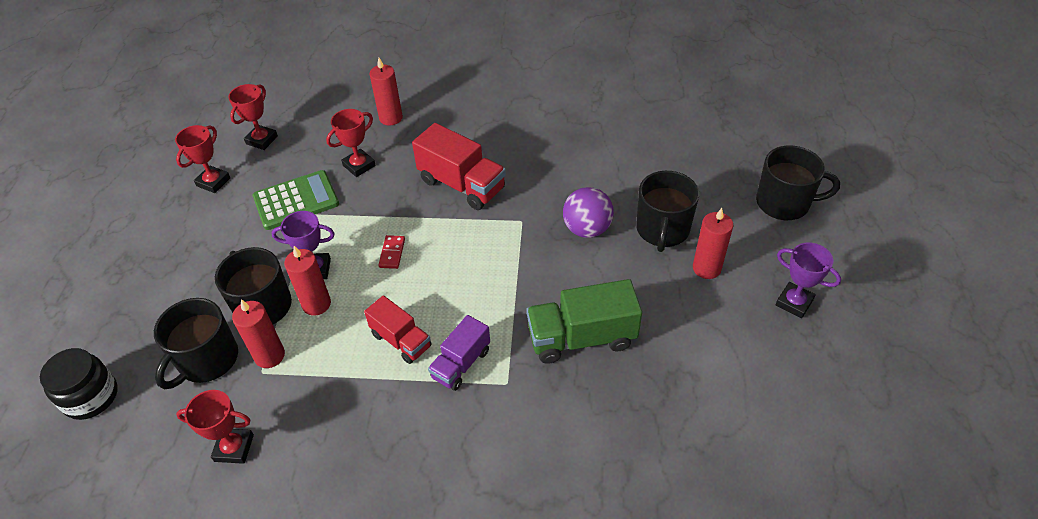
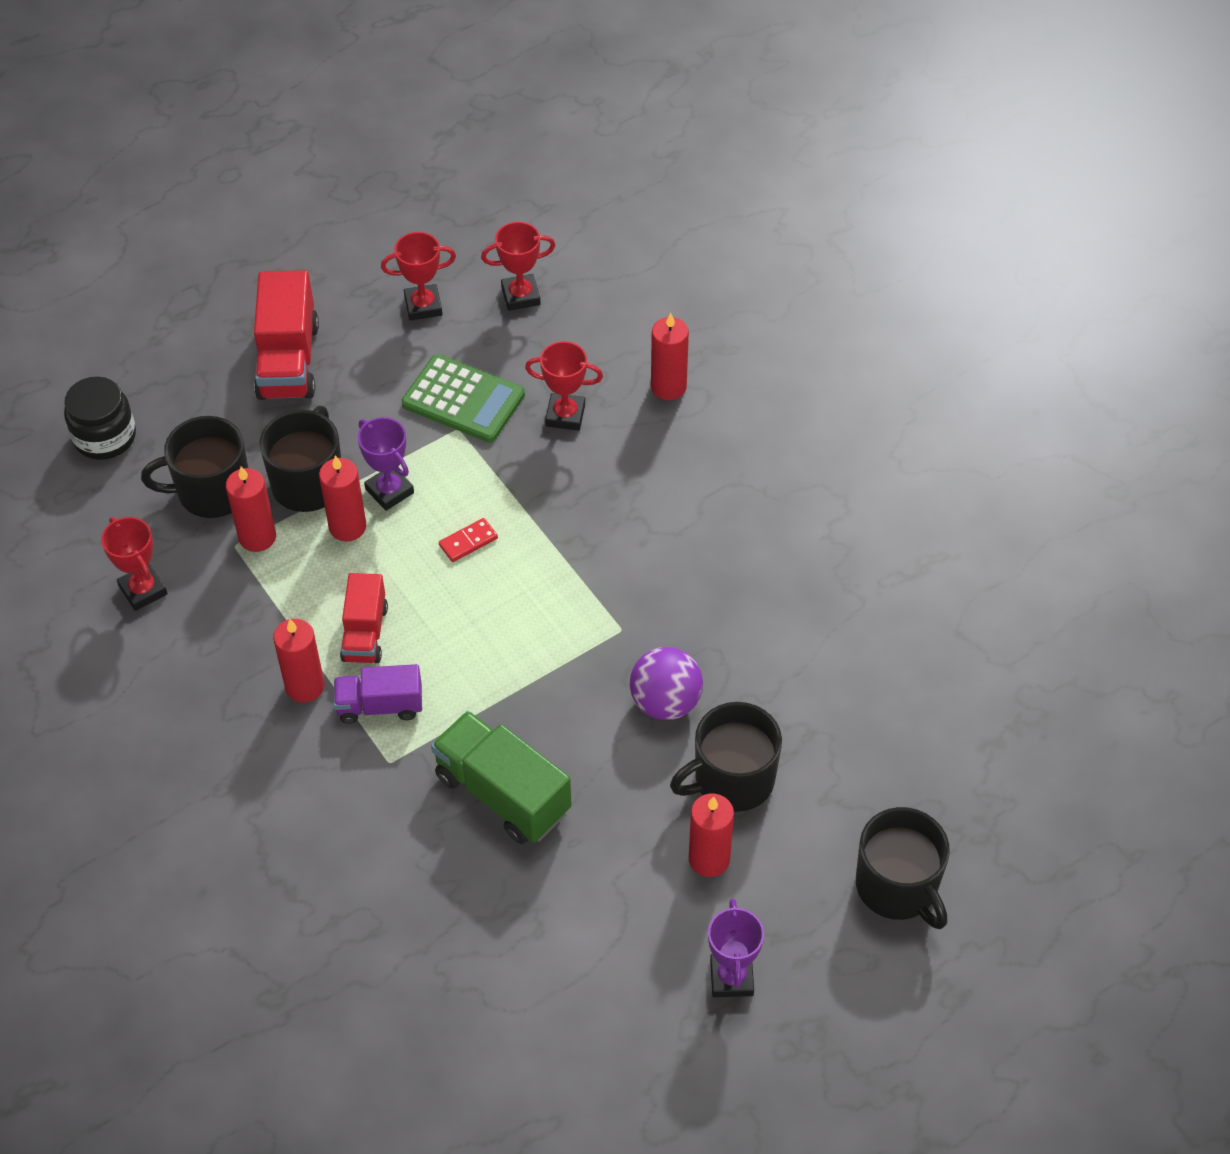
camera: 50 degrees right, 5 degrees up
red truck [412,123,506,210] -> red truck moved to [254,270,319,400]
none -> red candle [273,619,325,703]

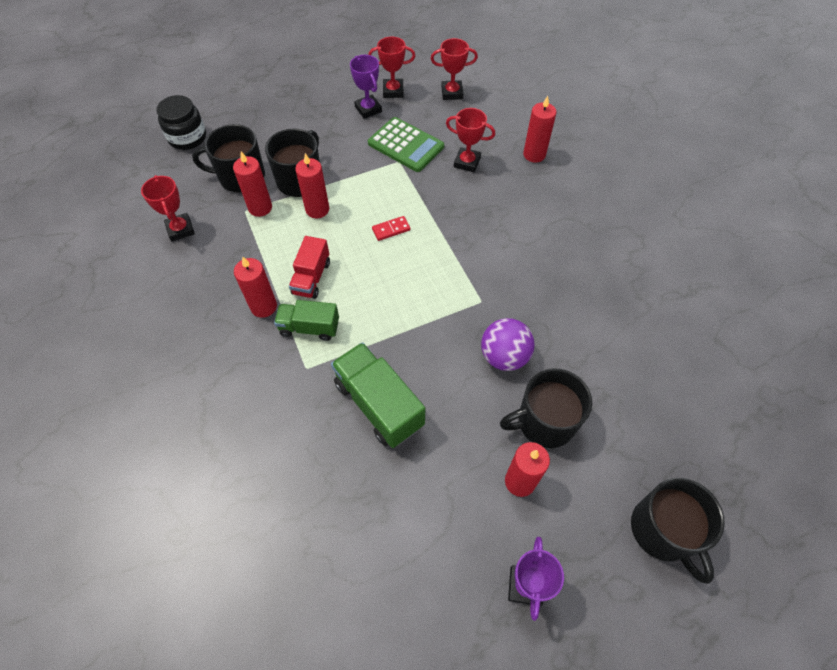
camera: 10 degrees right, 5 degrees up
red truck [254,270,319,400] -> none
purple truck [334,664,422,724] -> green truck [274,300,339,341]
purple trophy [358,417,414,511] -> purple trophy moved to [350,55,382,119]

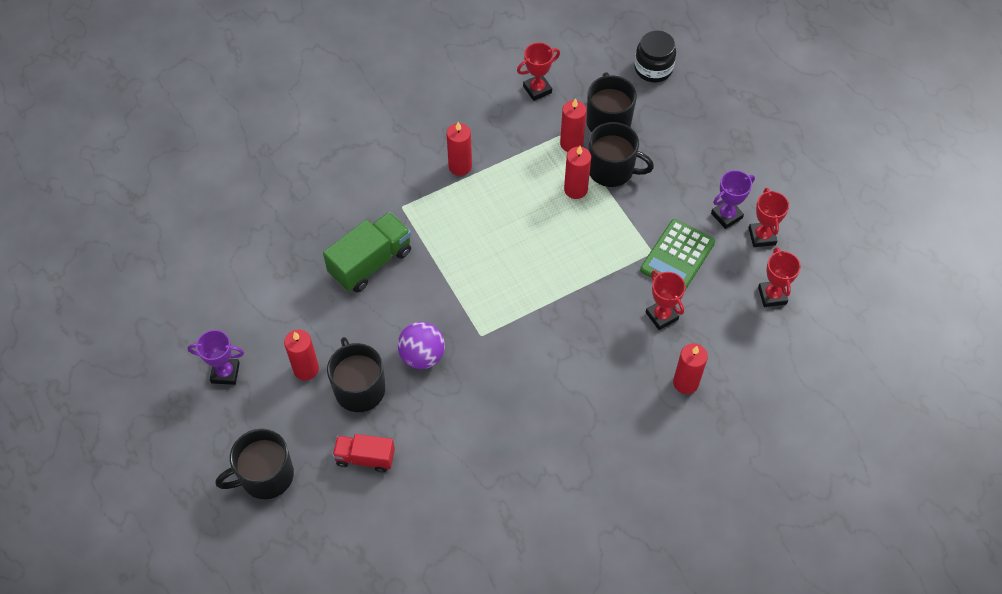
camera: 85 degrees right, 0 degrees up
green truck [274,300,339,341] -> none
red truck [289,236,330,299] -> red truck moved to [332,434,395,472]
red domino [372,216,411,241] -> none
red trophy [446,108,495,172] -> red trophy turned 45 degrees counterclockwise [646,270,686,330]

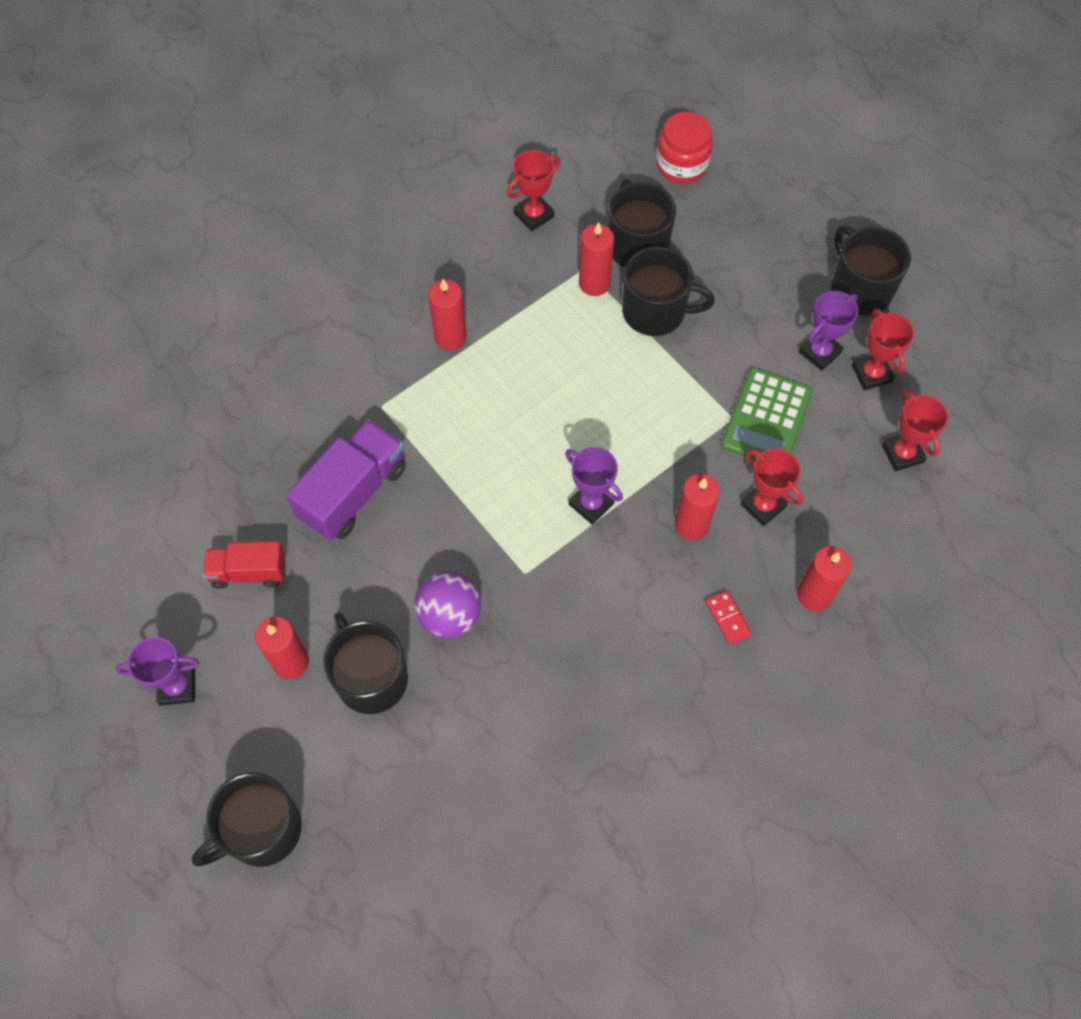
camera: 10 degrees left, 5 degrees up
green truck [323,212,411,292] -> purple truck [286,419,406,541]
red truck [332,434,395,472] -> red truck moved to [203,541,286,589]
red candle [564,146,591,199] -> red candle moved to [675,474,720,540]
black jar [634,31,676,82] -> red jar [656,112,713,183]
none -> purple trophy [565,447,623,525]
none -> red domino [705,590,752,645]
none -> black mug [831,225,911,316]

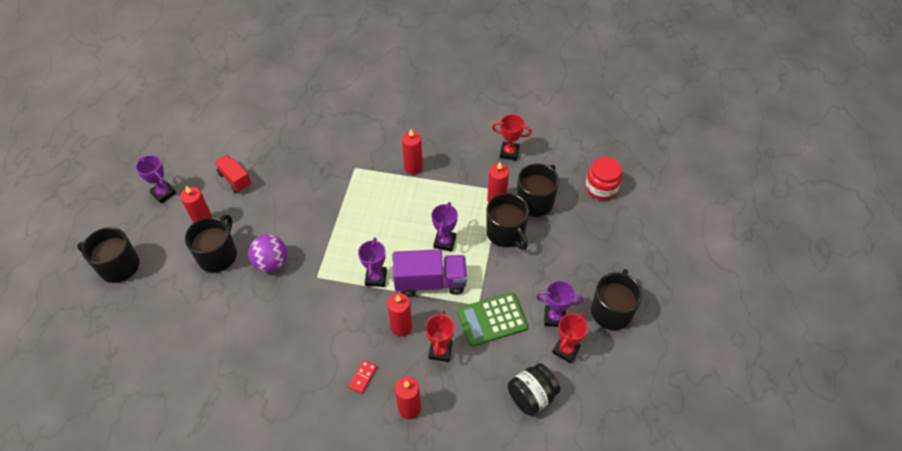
camera: 50 degrees right, 10 degrees down
purple truck [286,419,406,541] -> purple truck moved to [393,249,467,297]
red trophy [882,390,948,471] -> black jar [508,363,560,416]
none -> purple trophy [431,202,458,252]

